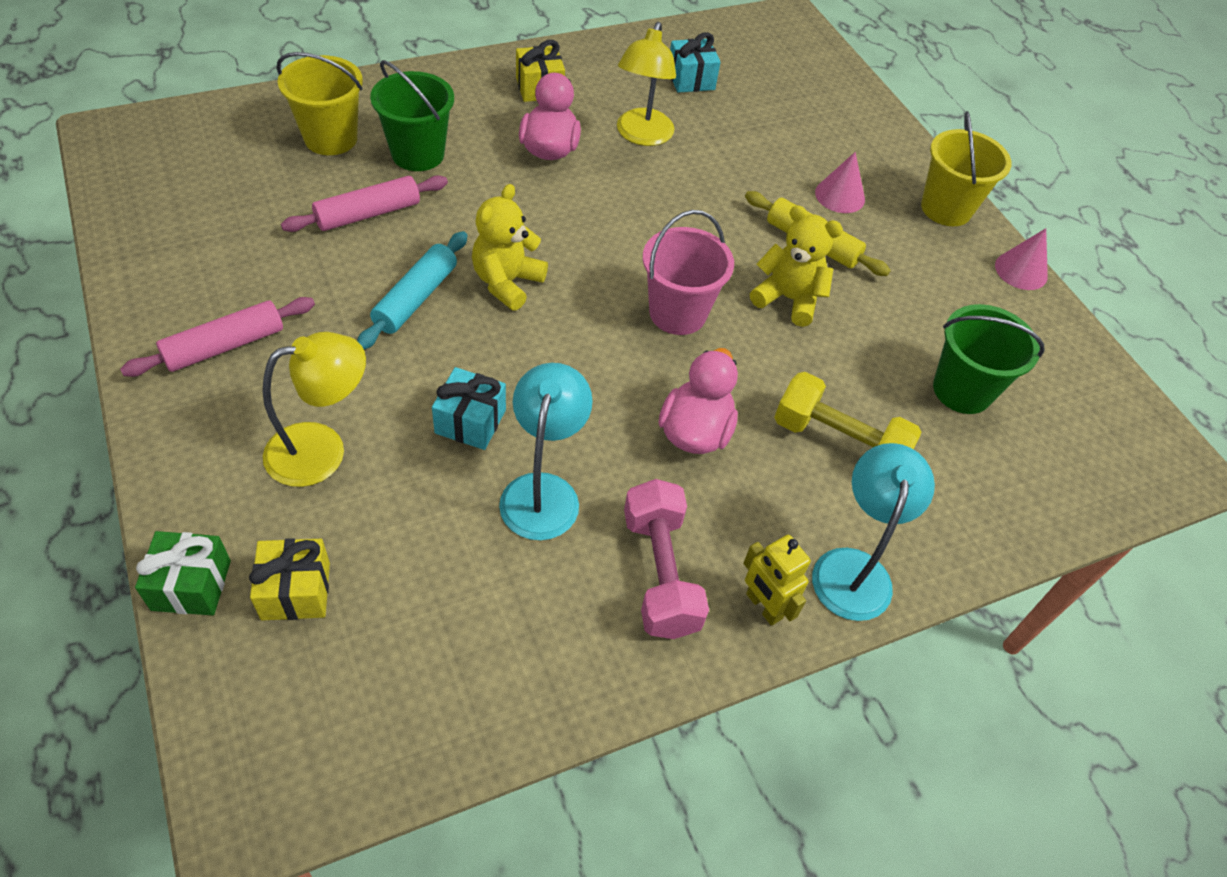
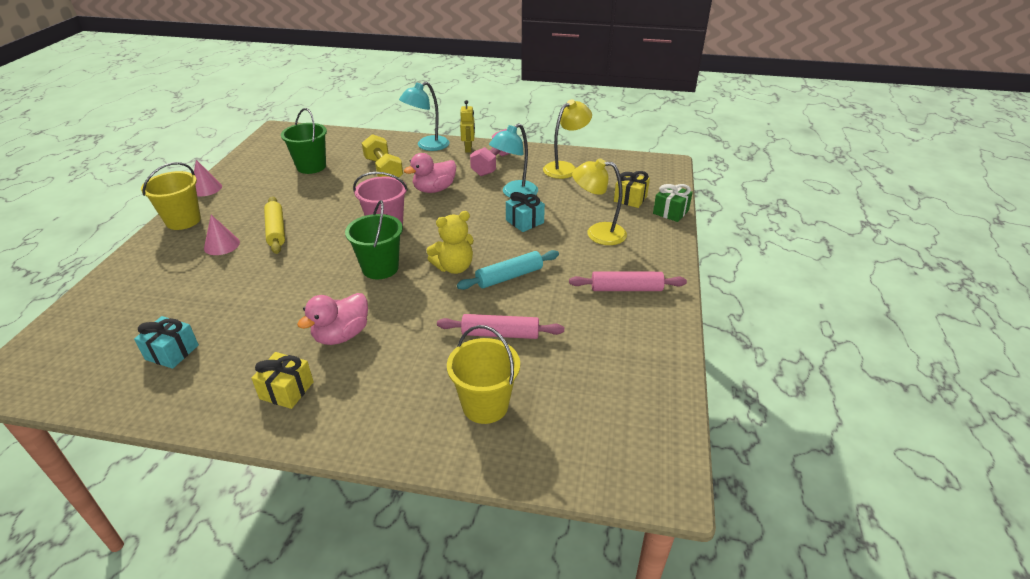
camera: 140 degrees left, 15 degrees down
green bucket [370,60,454,171] -> green bucket moved to [345,200,403,279]
yellow lamp [617,22,676,146] -> yellow lamp moved to [543,99,592,179]
yellow teddy bear [750,205,843,327] -> none

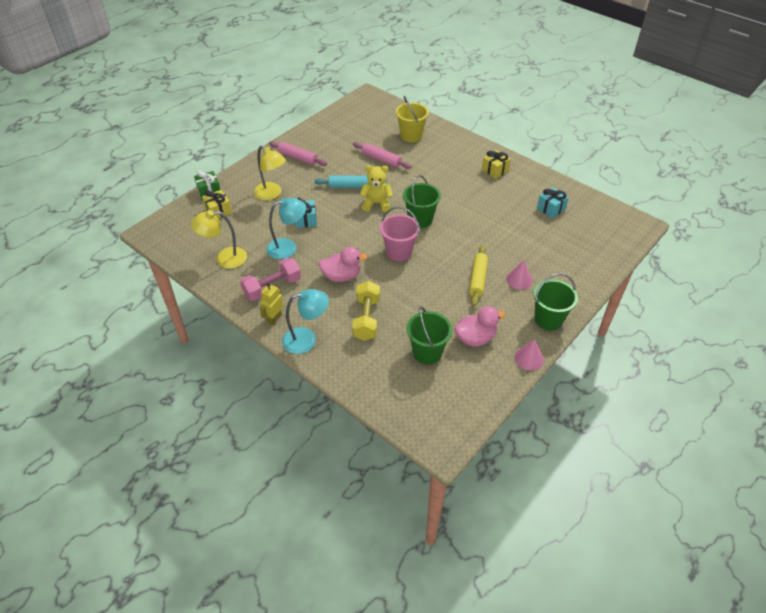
camera: 150 degrees left, 10 degrees up
yellow bucket [141,162,201,230] -> green bucket [533,273,578,331]
pink duck [297,293,368,345] -> pink duck moved to [455,306,506,347]

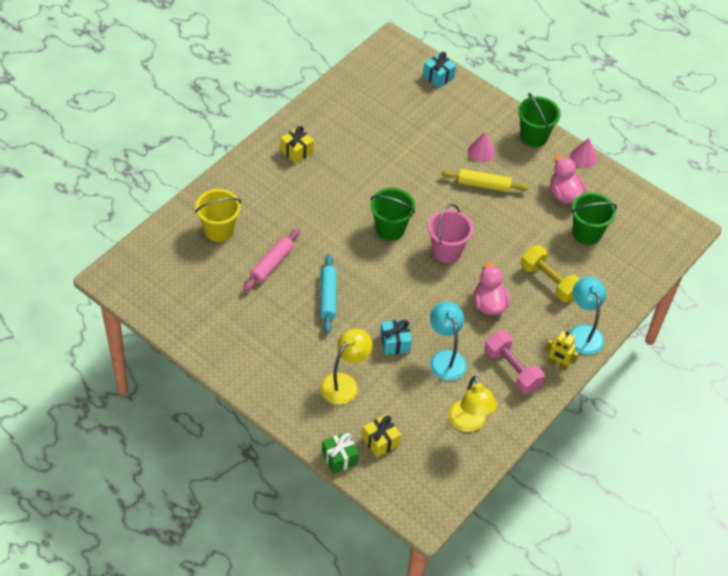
camera: 95 degrees left, 5 degrees up
pink rolling pin [269,141,327,166] -> none
yellow dumbbell [352,281,380,341] -> yellow dumbbell turned 45 degrees clockwise [521,245,580,302]
yellow teddy bear [360,165,393,212] -> none
turquoise gift [537,187,569,218] -> turquoise gift moved to [423,52,456,88]

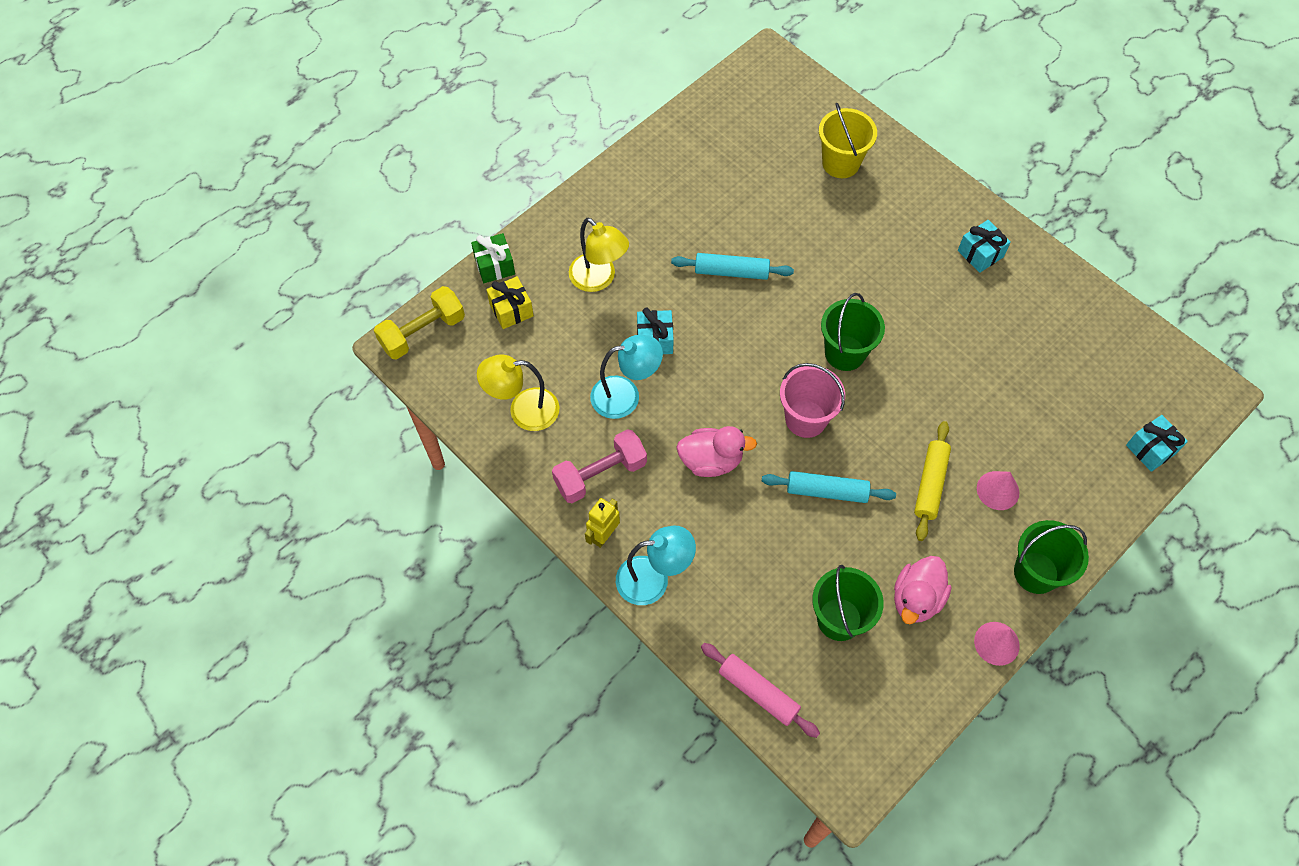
camera: 100 degrees right, 10 degrees up
pink rolling pin [243,229,300,292] -> pink rolling pin moved to [701,643,820,738]
yellow gift [280,126,314,164] -> turquoise gift [958,220,1011,273]
yellow dumbbell [521,245,580,302] -> yellow dumbbell moved to [374,286,465,360]
pink duck [550,156,586,203] -> pink duck turned 135 degrees clockwise [894,556,952,624]
none -> turquoise rolling pin [762,471,896,503]

